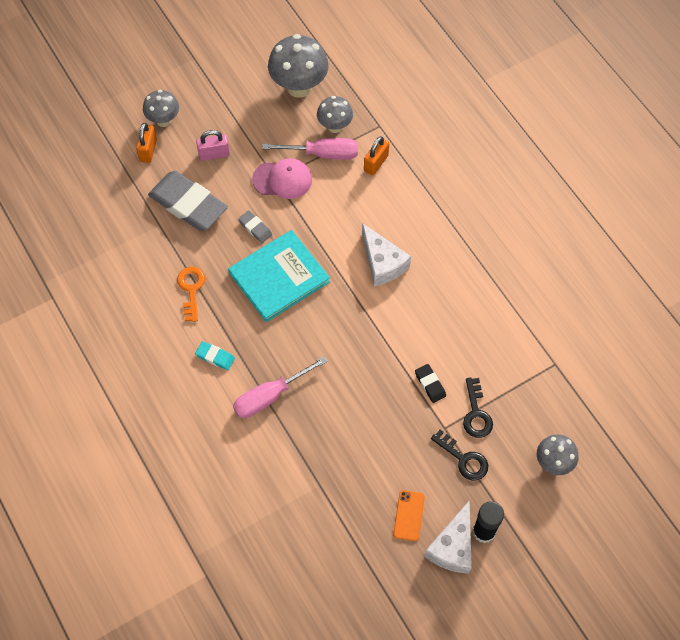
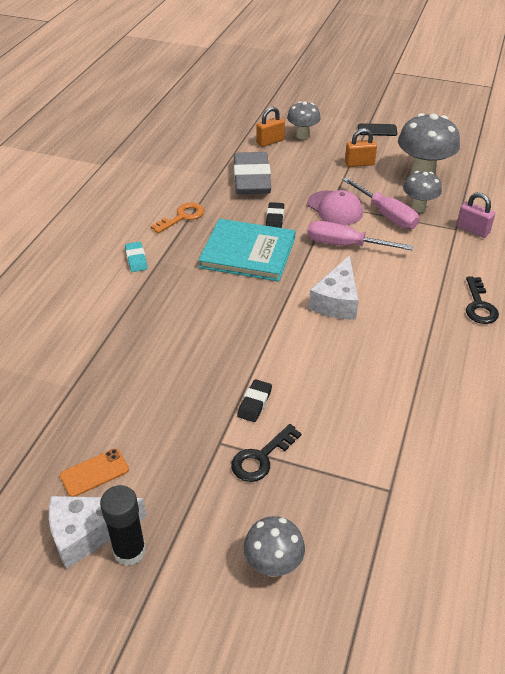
camera: 50 degrees right, 20 degrees down
pink padlock [196,130,230,161] -> pink padlock moved to [457,192,495,238]
pink screwdriver [233,356,328,418] -> pink screwdriver moved to [307,221,413,250]
grey eraser [238,210,272,243] -> black eraser [266,202,284,228]
orange padlock [364,136,389,175] -> orange padlock moved to [345,128,377,167]
black key [431,430,488,480] -> black key moved to [466,277,499,324]
none -> black phone [358,123,397,136]

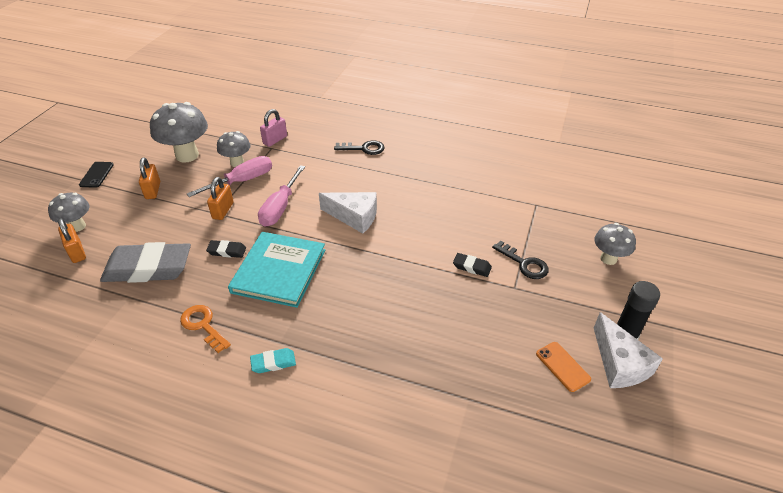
camera: 90 degrees left, 0 degrees up
pink cap [307,190,363,226] -> orange padlock [207,177,234,220]

